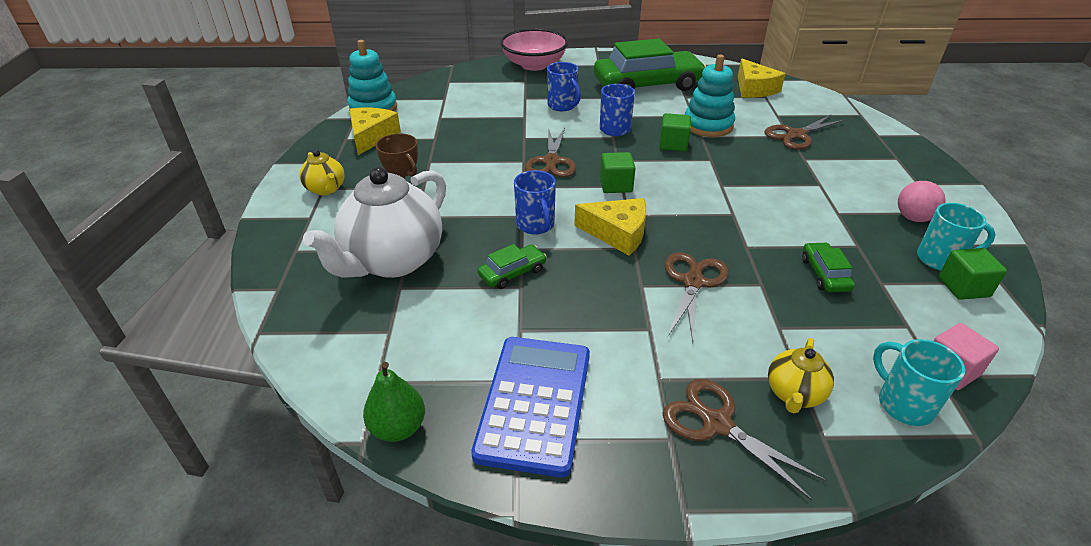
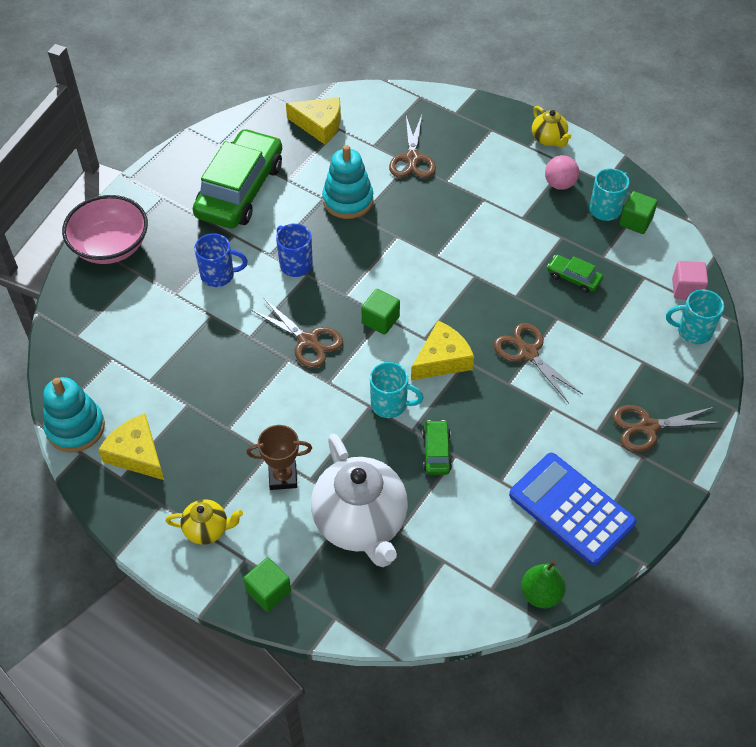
camera: 55 degrees left, 15 degrees up
blue mug [514,170,556,234] -> turquoise mug [370,362,424,418]
green cube [659,113,691,152] -> green cube moved to [243,557,291,612]
yellow teapot [768,338,834,414] -> yellow teapot moved to [532,106,571,147]

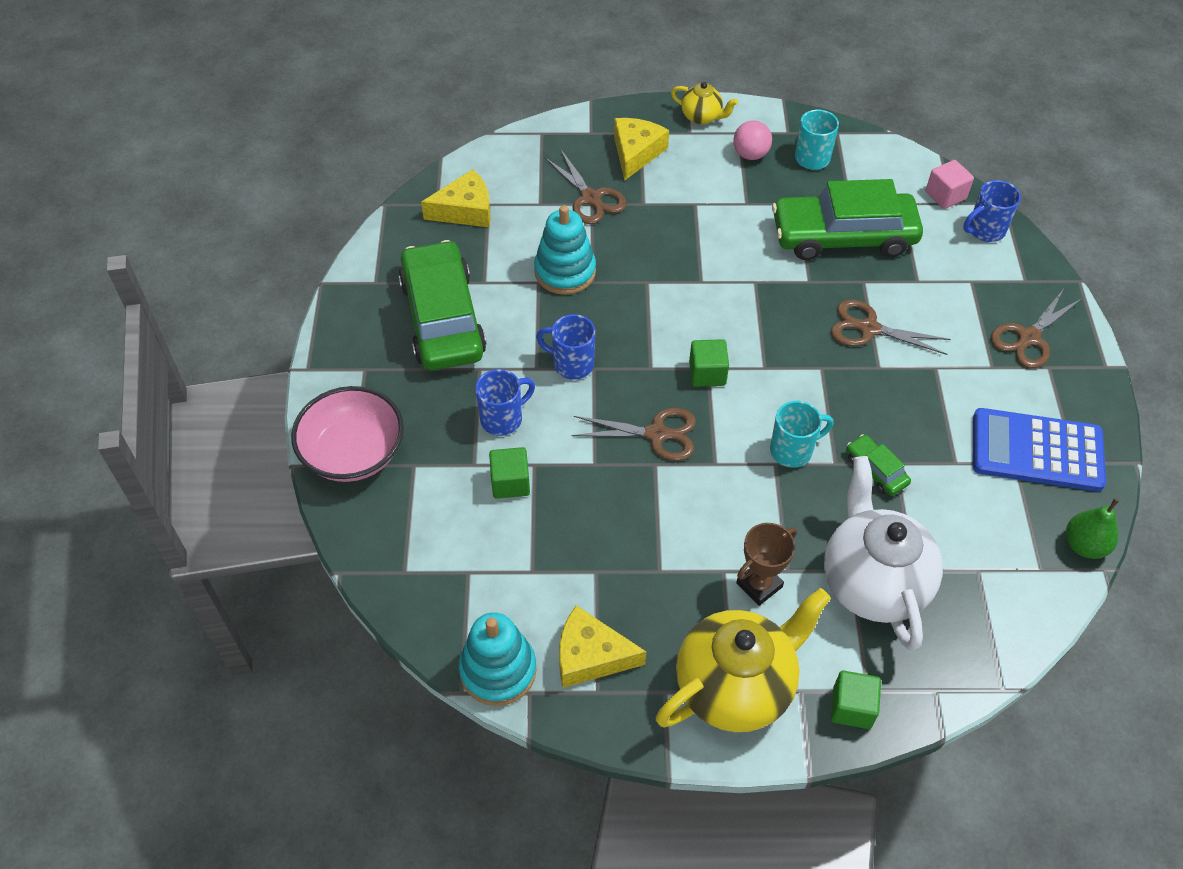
camera: 35 degrees left, 0 degrees up
yellow teapot [166,499,243,545] -> yellow teapot [656,588,831,732], size x2.09
white teapot [311,434,408,567] -> white teapot turned 135 degrees counterclockwise [824,456,943,651]
yellow cheese [411,321,474,380] -> yellow cheese moved to [614,118,669,181]
green car [547,255,603,293] -> green car [772,179,923,260], size x2.35
green cube [619,191,658,234] -> green cube moved to [489,447,530,499]
turquoise mug [666,290,724,344] -> blue mug [963,180,1021,242]

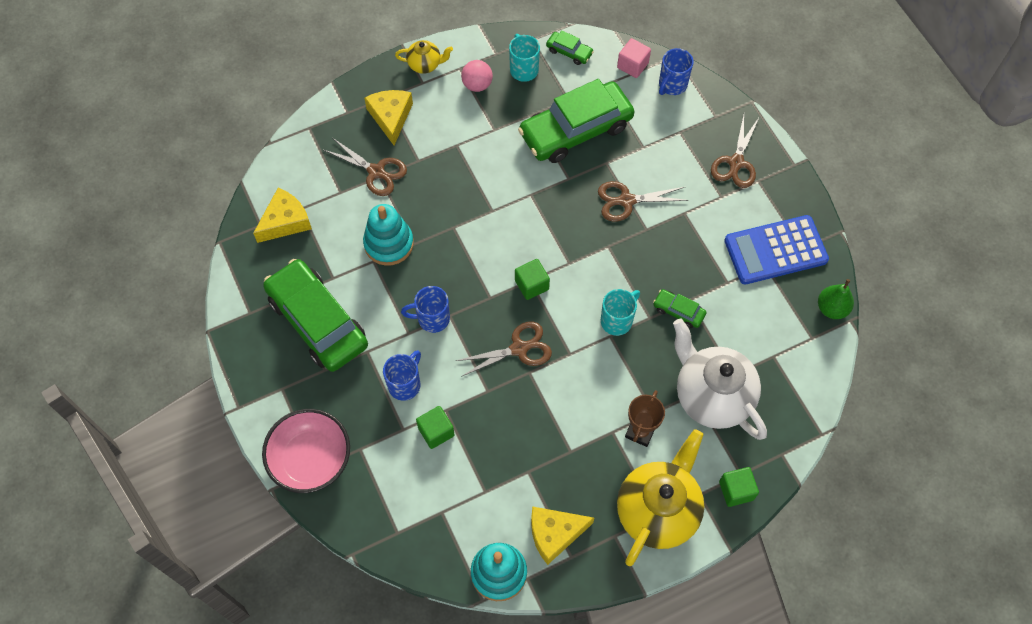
camera: 25 degrees left, 10 degrees up
none -> green car [546,30,594,65]

